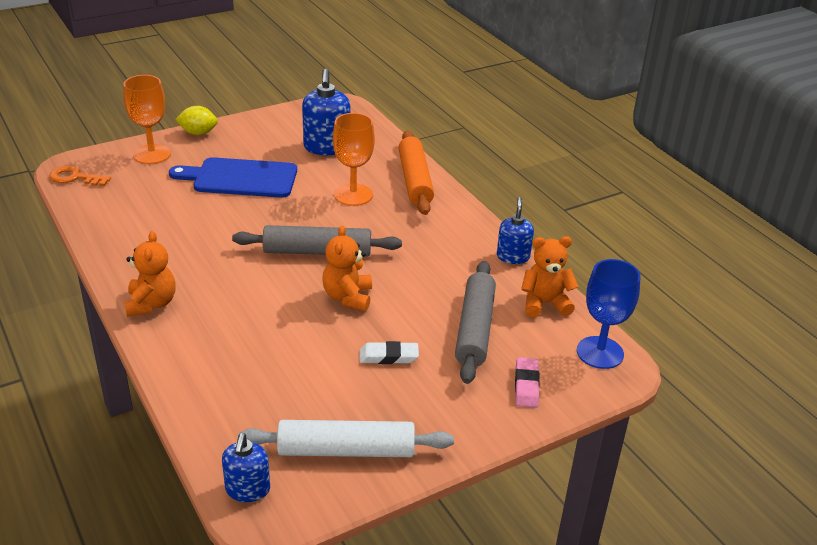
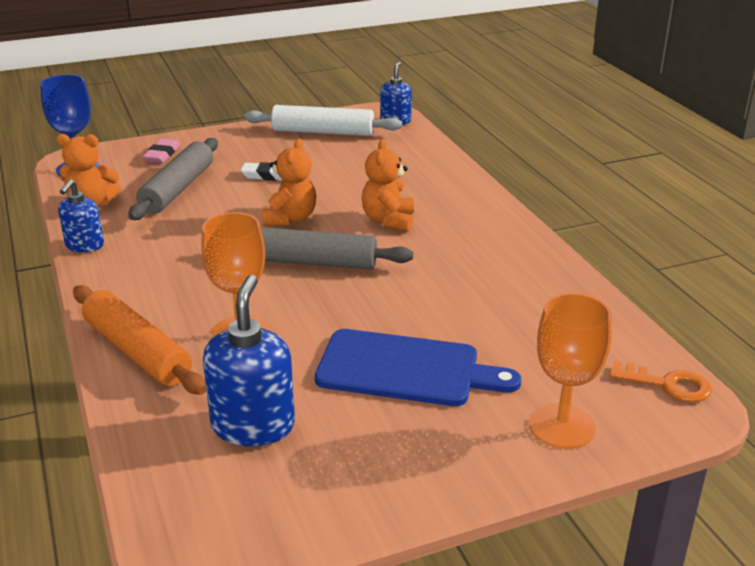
camera: 170 degrees left, 5 degrees down
orange teddy bear [124,231,175,317] -> orange teddy bear moved to [362,139,414,231]
yellow lemon [175,106,218,135] -> none
orange rolling pin [398,131,434,215] -> orange rolling pin turned 45 degrees counterclockwise [73,285,206,395]

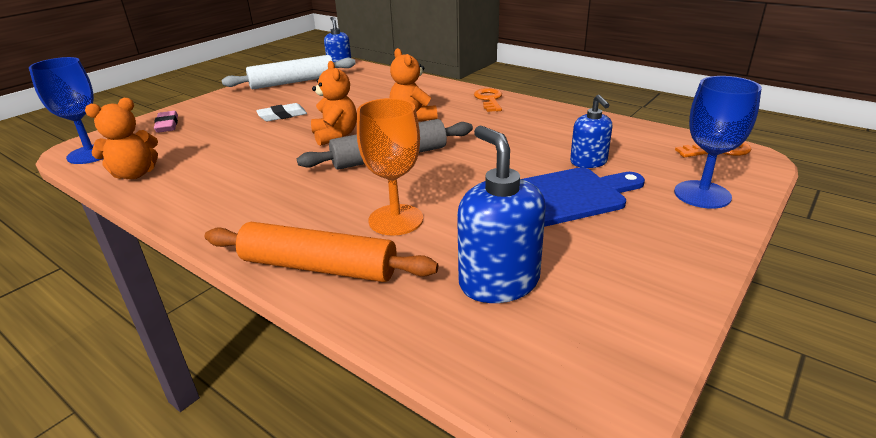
camera: 30 degrees left, 0 degrees up
blue soap dispenser [58,179,104,252] -> blue soap dispenser moved to [570,95,612,168]
grey rolling pin [128,138,218,220] -> none
orange goblet [529,293,612,449] -> blue goblet [674,76,762,209]
none -> orange key [474,88,502,112]

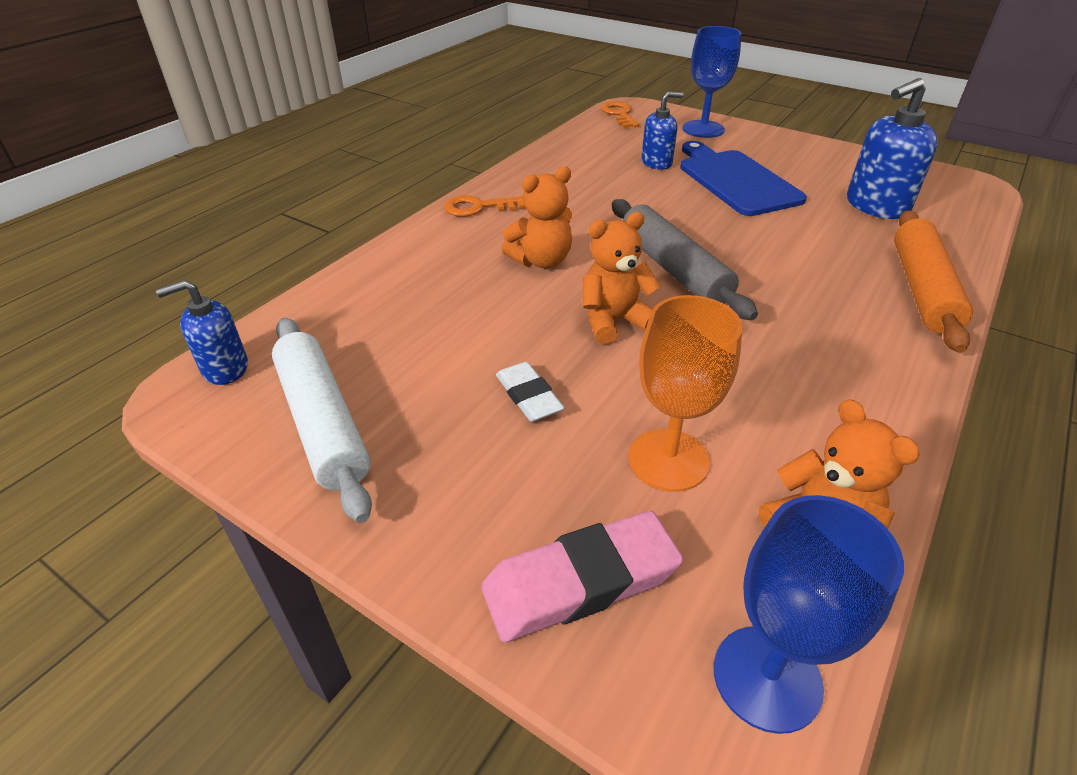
camera: 95 degrees left, 10 degrees up
pink eraser [154,111,178,133] -> pink eraser [481,511,683,642], size x1.63
orange goblet [357,98,423,236] -> orange goblet moved to [628,295,743,492]

